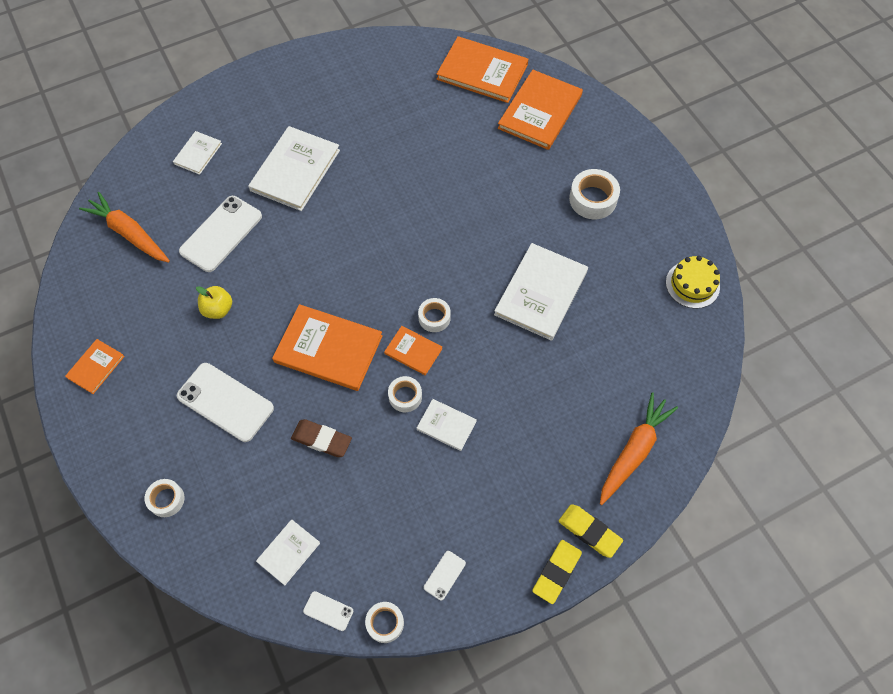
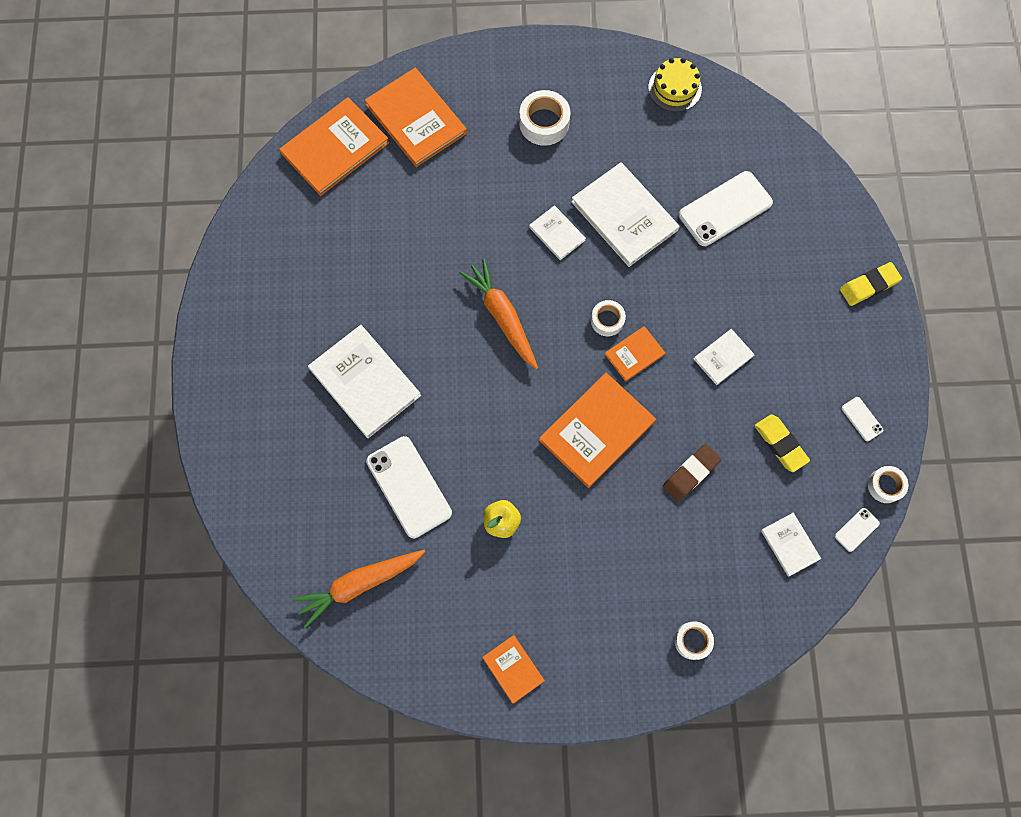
camera: 65 degrees left, 10 degrees up
white book [173,131,222,175] -> white book moved to [529,205,586,260]
white phone [177,363,274,442] -> white phone moved to [679,171,773,246]
white tape [388,376,422,412] -> none
yellow eraser [532,540,582,604] -> yellow eraser moved to [755,414,810,472]
orange carrot [600,392,678,505] -> orange carrot moved to [459,259,538,370]

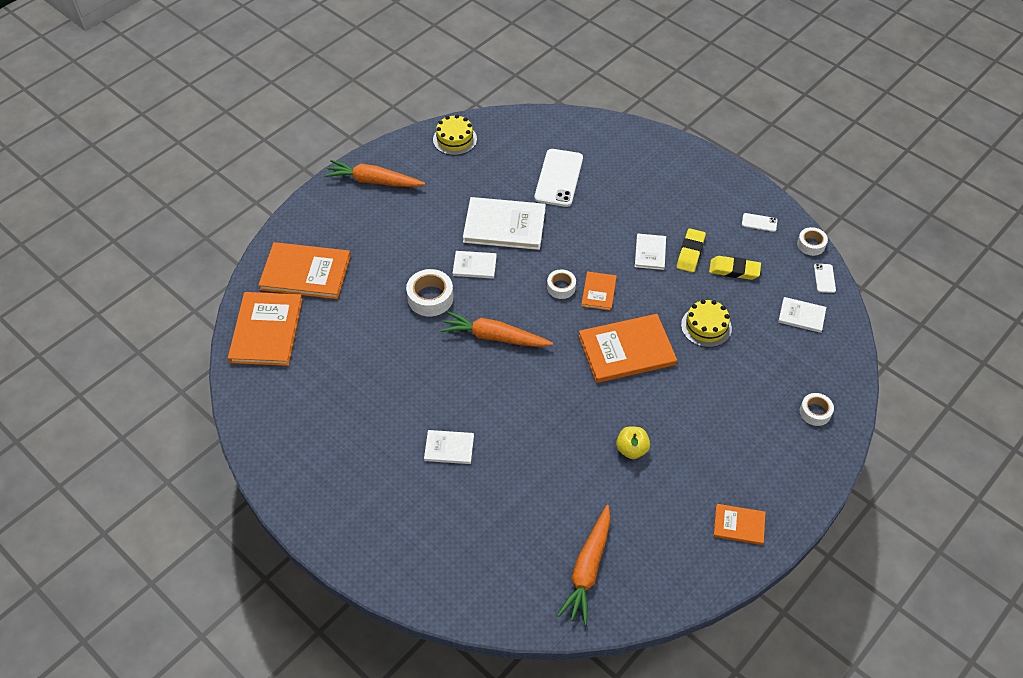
camera: 45 degrees left, 20 degrees down
white book [308,325,421,438] -> white book [424,430,474,464], size x0.52
white phone [366,436,452,538] -> none
white tape [519,90,570,146] -> white tape moved to [406,269,454,317]
orange book [539,373,656,488] -> orange book turned 75 degrees clockwise [579,314,677,383]
brown eraser [663,444,721,502] -> yellow cake [681,299,732,347]
yellow eraser [840,262,902,306] -> yellow eraser moved to [677,228,706,273]
none -> orange carrot [324,160,425,187]

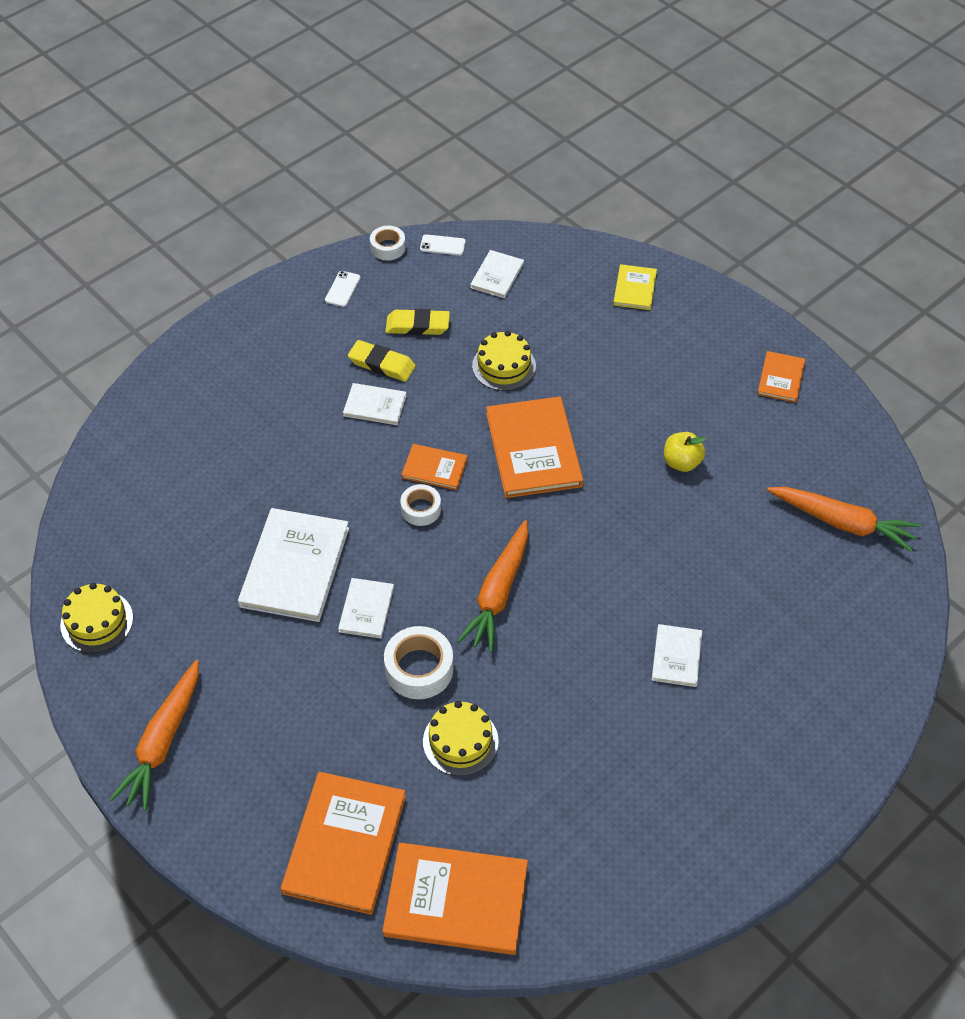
camera: 85 degrees left, 0 degrees up
white phone [534,149,583,207] -> none
yellow eraser [709,256,761,280] -> yellow eraser turned 75 degrees clockwise [385,309,450,335]
white tape [800,393,834,426] -> yellow book [613,264,657,310]
none -> yellow cake [423,701,499,776]

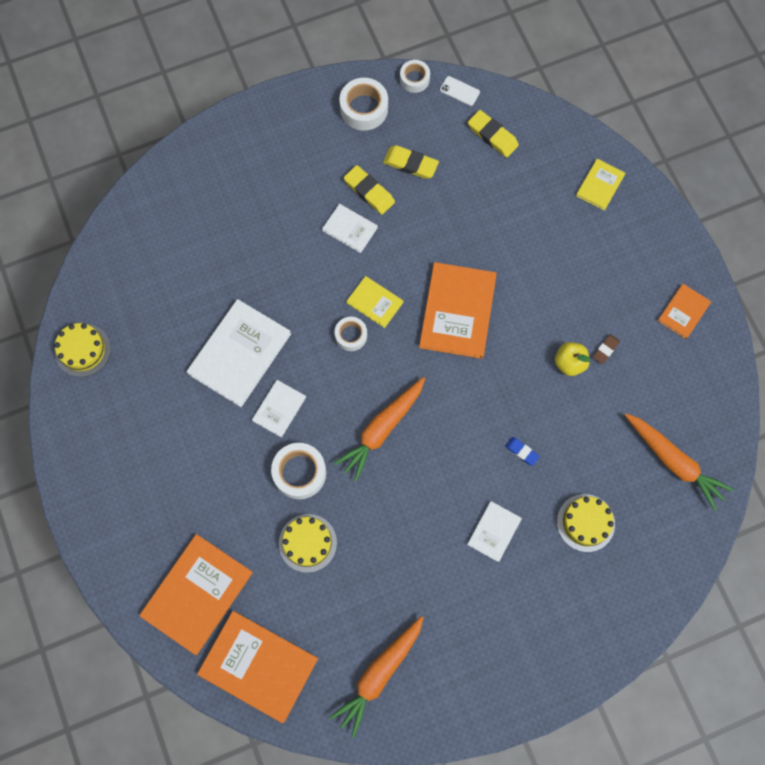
camera: 20 degrees right, 20 degrees up
orange carrot [110,660,199,811] -> orange carrot moved to [329,616,424,738]
white phone [325,271,361,307] -> white tape [339,78,388,131]
orange book [401,444,468,490] -> yellow book [347,276,404,328]
white book [470,250,524,298] -> yellow eraser [468,110,519,158]
yellow cake [472,331,536,391] -> yellow cake moved to [557,494,615,552]
none -> blue eraser [505,437,540,466]
none -> brown eraser [593,334,620,364]

